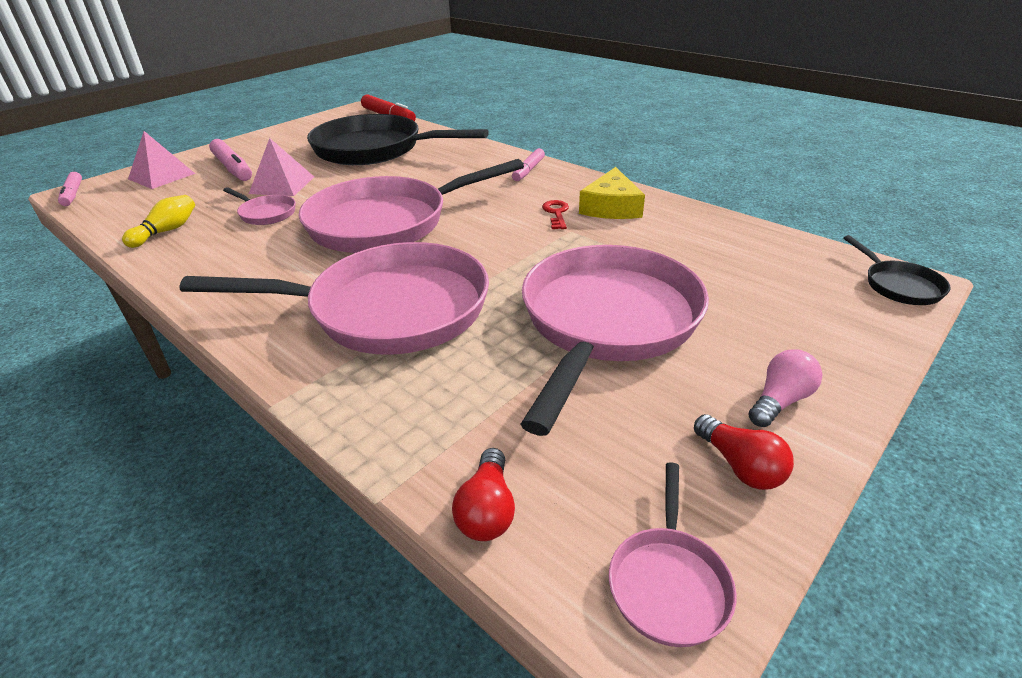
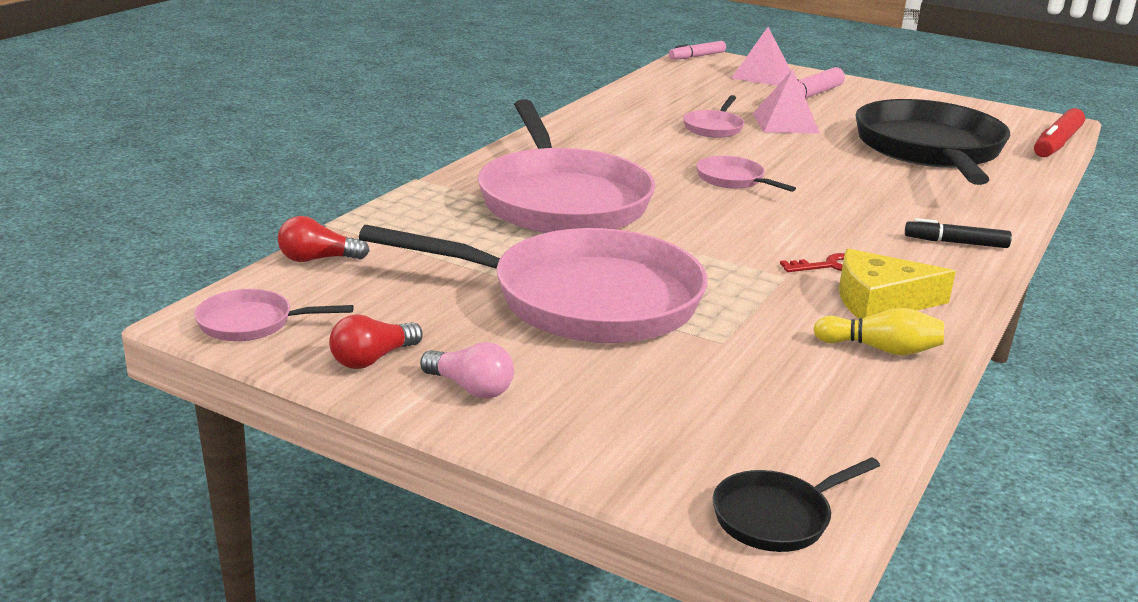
camera: 75 degrees right, 10 degrees down
yellow bowling pin [122,195,195,248] -> yellow bowling pin moved to [813,308,944,355]
pink pan [299,159,524,253] -> pink pan [696,156,796,192], size x0.42
pink marker [512,148,545,181] -> black marker [905,218,1012,248]

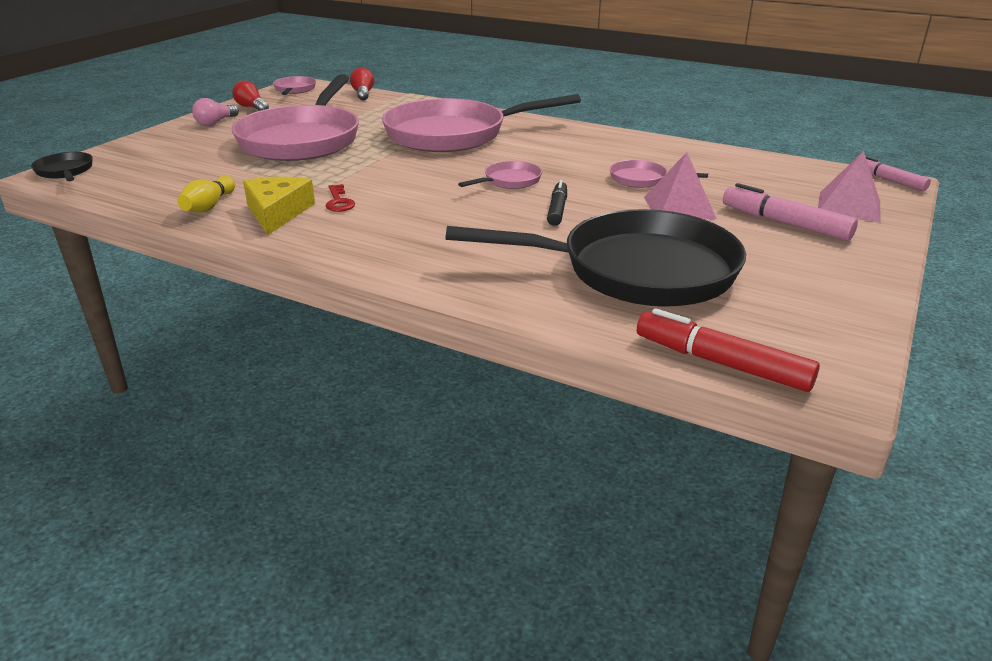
camera: 90 degrees right, 5 degrees up
black marker [905,218,1012,248] -> black marker moved to [547,180,567,226]

